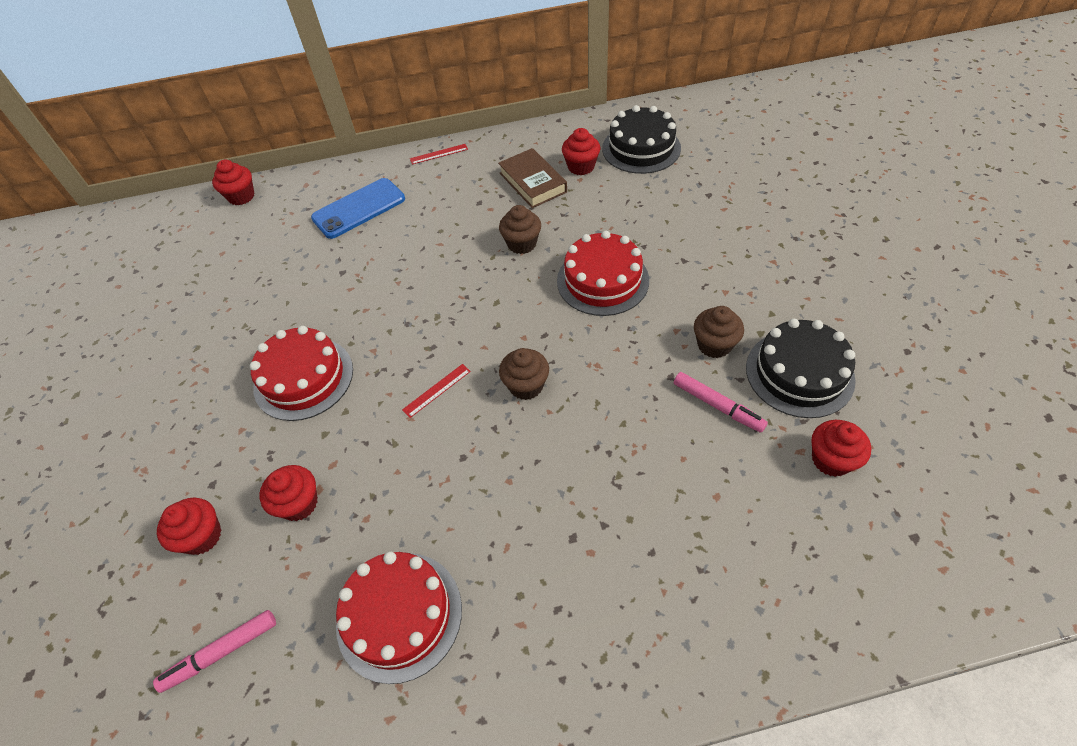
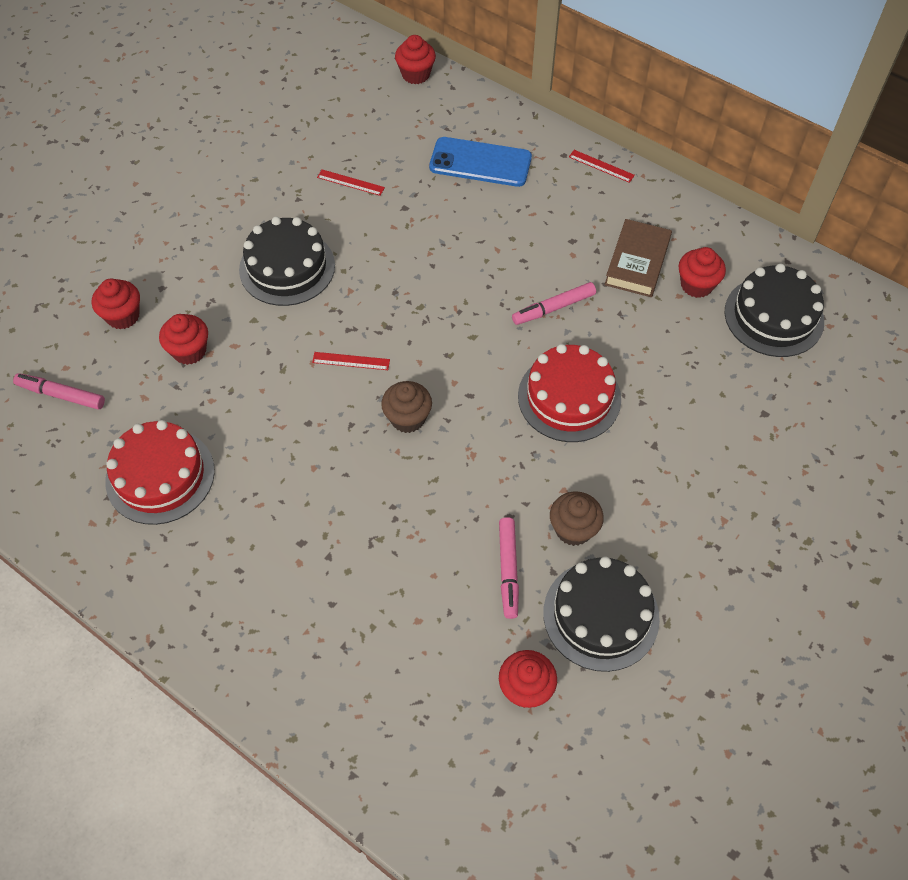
camera: 45 degrees right, 5 degrees up
red cake [250,326,353,421] -> black cake [239,217,335,306]
brown cupcake [499,205,541,254] -> pink marker [512,282,596,325]
none -> red ruler [317,169,385,196]

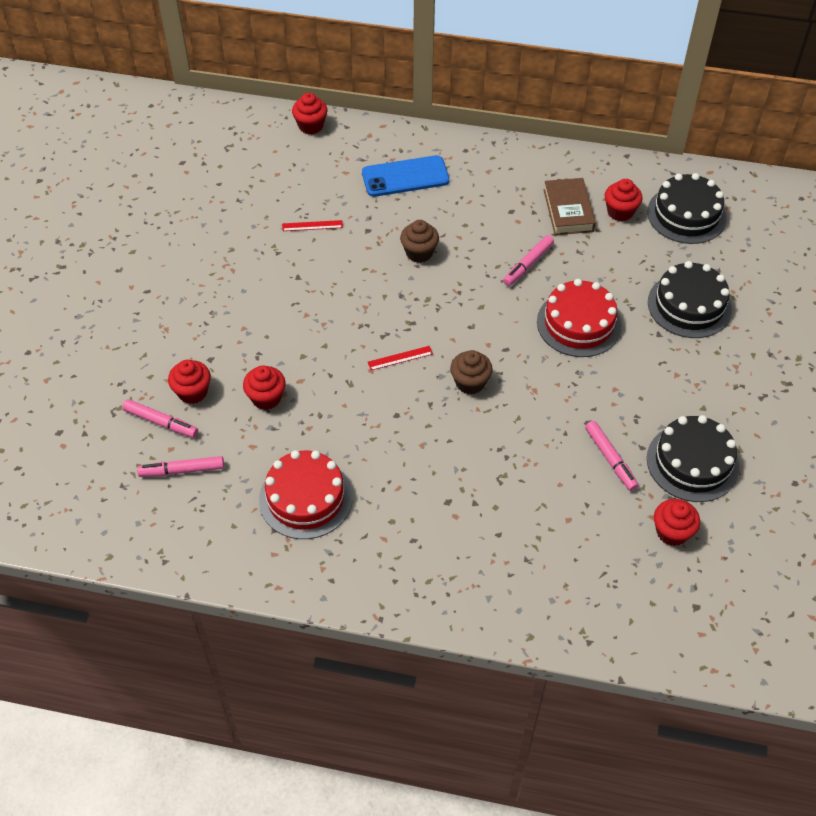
camera: 25 degrees left, 5 degrees down
black cake [239,217,335,306] -> black cake moved to [648,261,732,338]
brown cupcake [550,491,604,546] -> brown cupcake moved to [400,220,439,263]
red ruler [569,150,635,183] -> none
none -> pink marker [122,399,198,438]

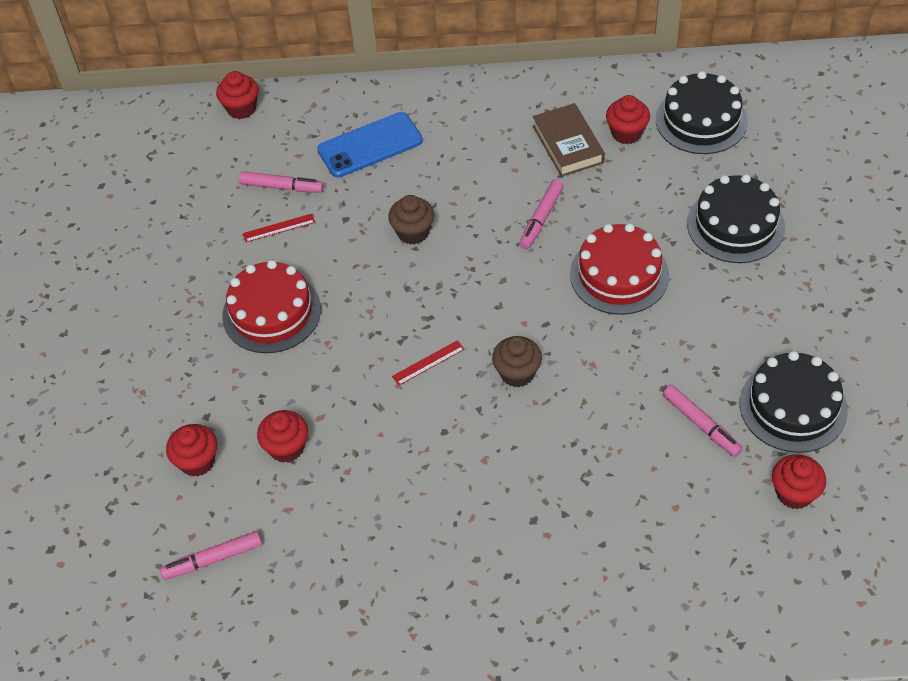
camera: 10 degrees left, 0 degrees up
pink marker [122,399,198,438] -> pink marker moved to [239,171,324,193]
red cake [259,450,353,539] -> red cake moved to [222,260,321,353]

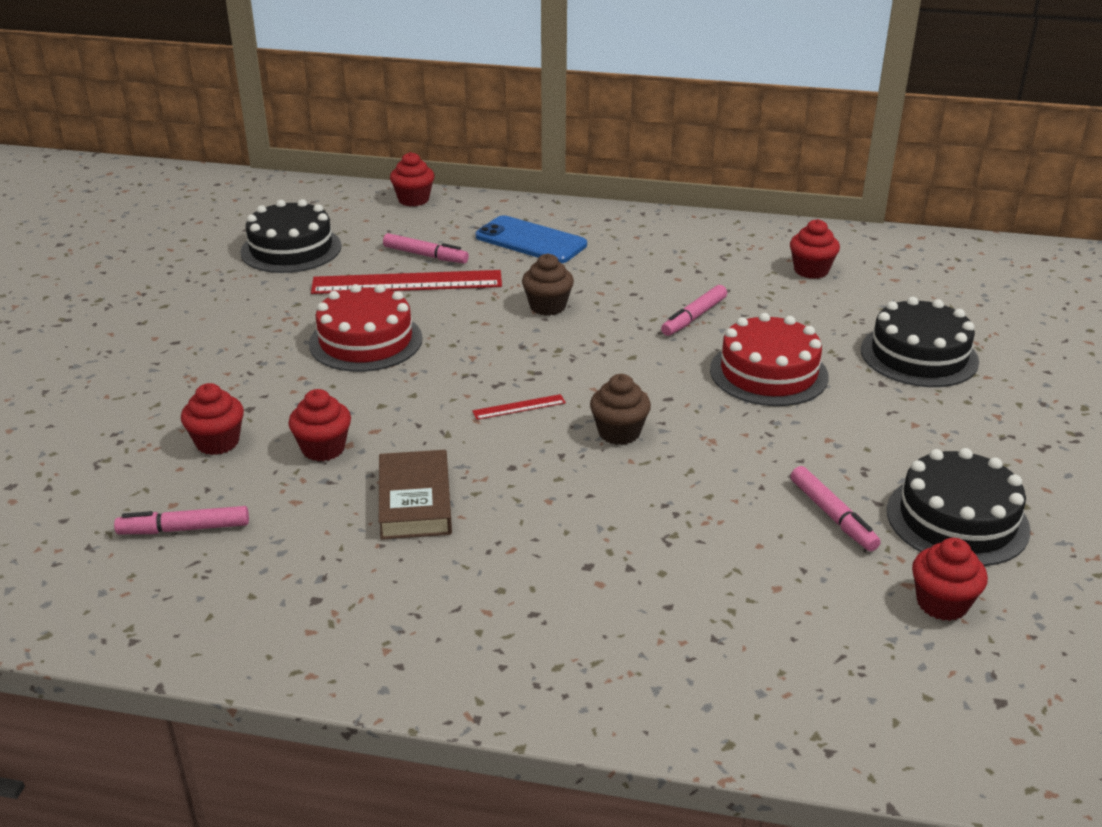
camera: 10 degrees right, 20 degrees down
red ruler [243,214,315,242] -> red ruler [311,270,502,294], size x2.37
blue phone [317,112,423,177] -> blue phone turned 45 degrees clockwise [476,215,587,263]
brown book [533,103,605,177] -> brown book moved to [379,450,452,540]
black cake [656,71,748,154] -> black cake moved to [240,199,342,273]

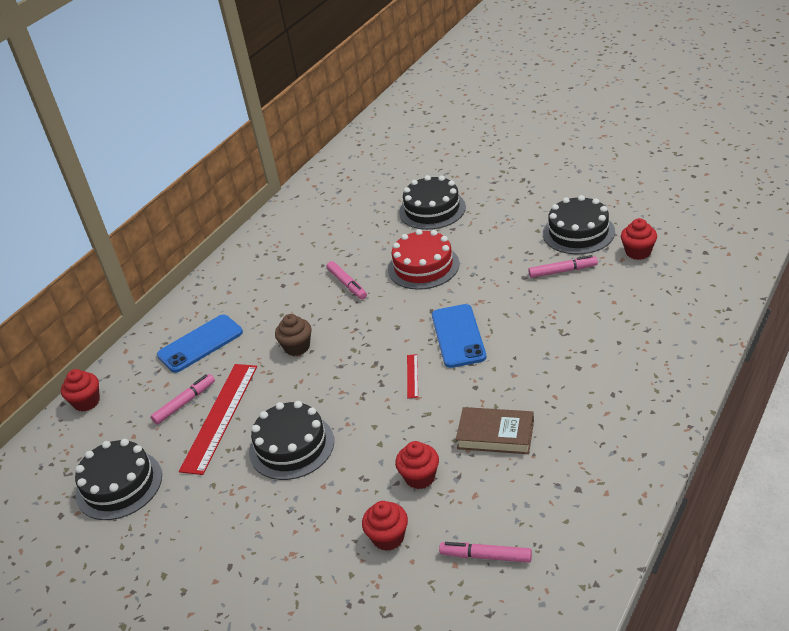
camera: 65 degrees left, 5 degrees up
pink marker [114,506,249,534] -> pink marker turned 90 degrees clockwise [439,542,532,563]
red cake [309,284,422,372] -> black cake [249,401,334,480]
brown cupcake [590,374,651,445] -> blue phone [432,304,486,368]
red cupcake [790,219,840,279] -> none

